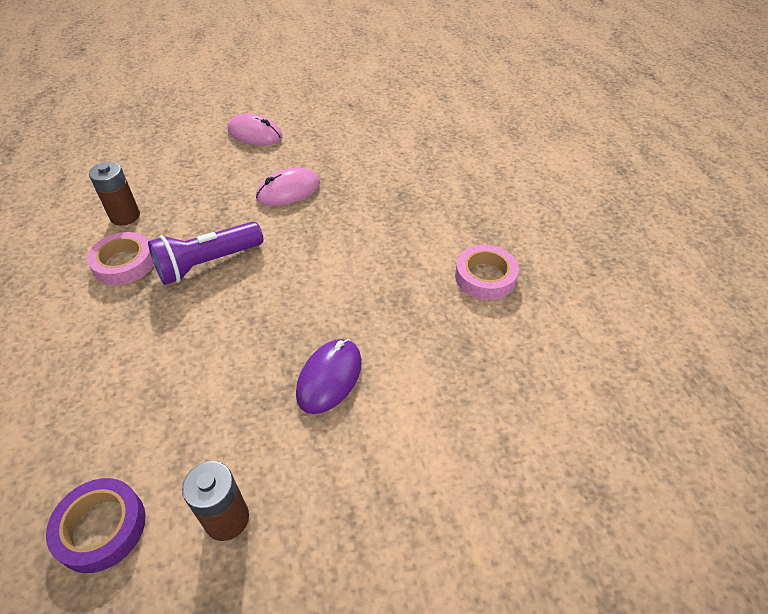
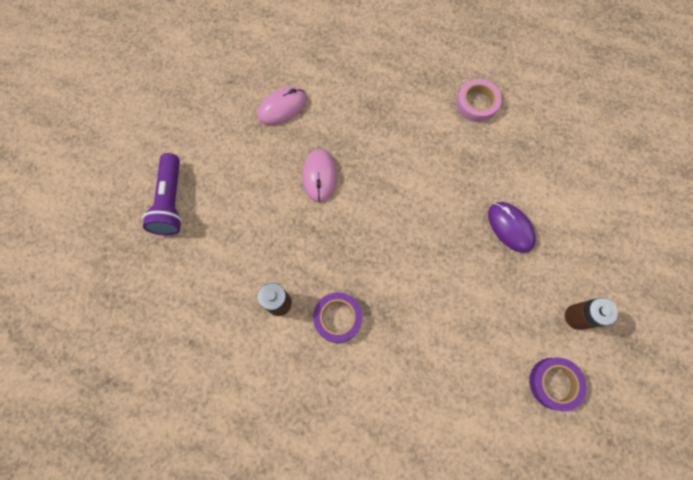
camera: 60 degrees left, 25 degrees up
pink tape [87,232,154,285] -> purple tape [313,292,362,343]
purple flashlight [148,222,263,285] -> purple flashlight moved to [142,153,182,235]
pink mouse [228,113,282,145] -> pink mouse moved to [257,87,306,125]

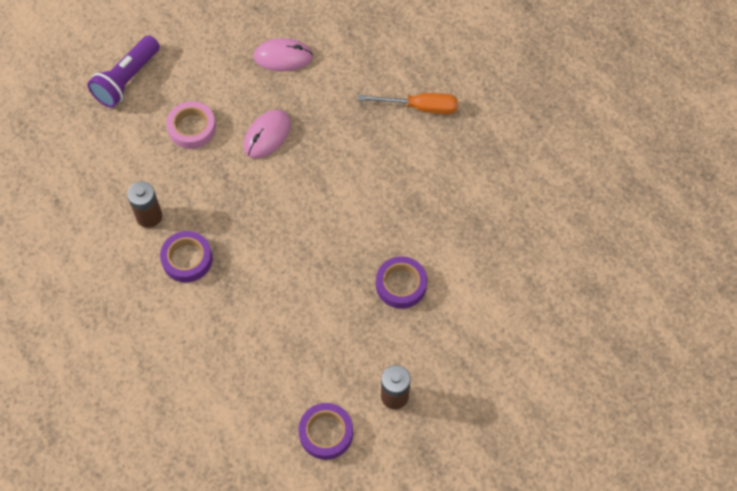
camera: 35 degrees right, 10 degrees down
pink tape [456,79,502,122] -> pink tape moved to [166,101,216,149]
purple mouse [488,202,536,253] -> purple tape [376,256,427,309]
none -> orange screwdriver [358,93,458,114]

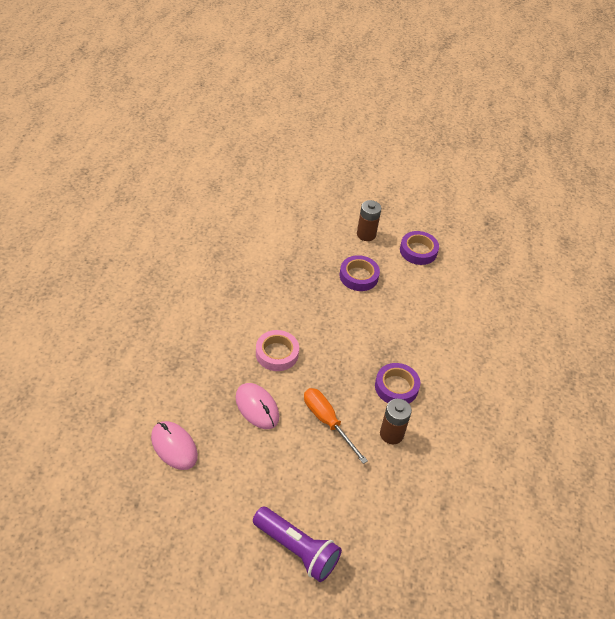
camera: 135 degrees left, 15 degrees down
purple flashlight [87,35,160,108] -> purple flashlight turned 45 degrees clockwise [253,506,342,582]
pink tape [166,101,216,149] -> pink tape moved to [256,330,299,371]
pink mouse [244,110,291,158] -> pink mouse turned 60 degrees clockwise [235,383,279,429]
orange screwdriver [358,93,458,114] -> orange screwdriver moved to [304,388,368,464]
purple tape [376,256,427,309] -> purple tape moved to [340,255,380,291]

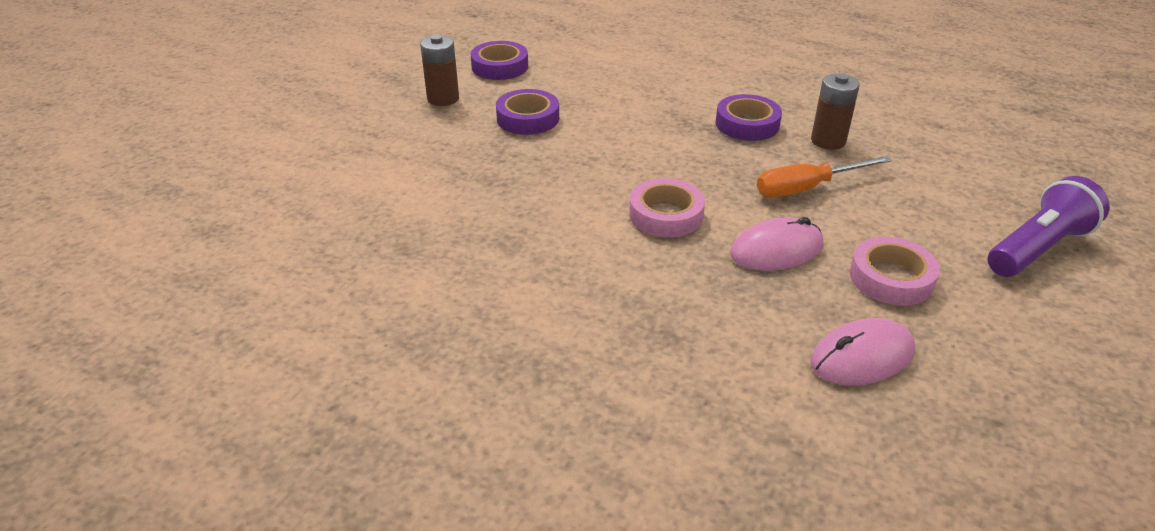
camera: 70 degrees left, 10 degrees down
none -> pink tape [850,237,940,305]

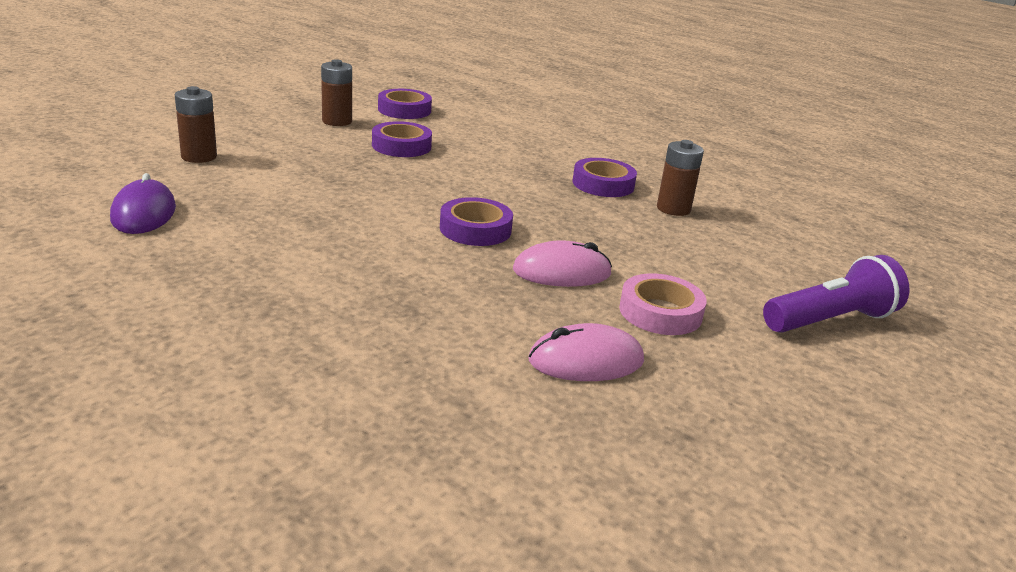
camera: 10 degrees right, 10 degrees down
pink tape [629,178,705,237] -> purple tape [440,197,513,246]
orange screwdriver [757,156,892,197] -> none
none -> purple mouse [110,173,176,234]
none -> brown battery [175,86,217,163]

